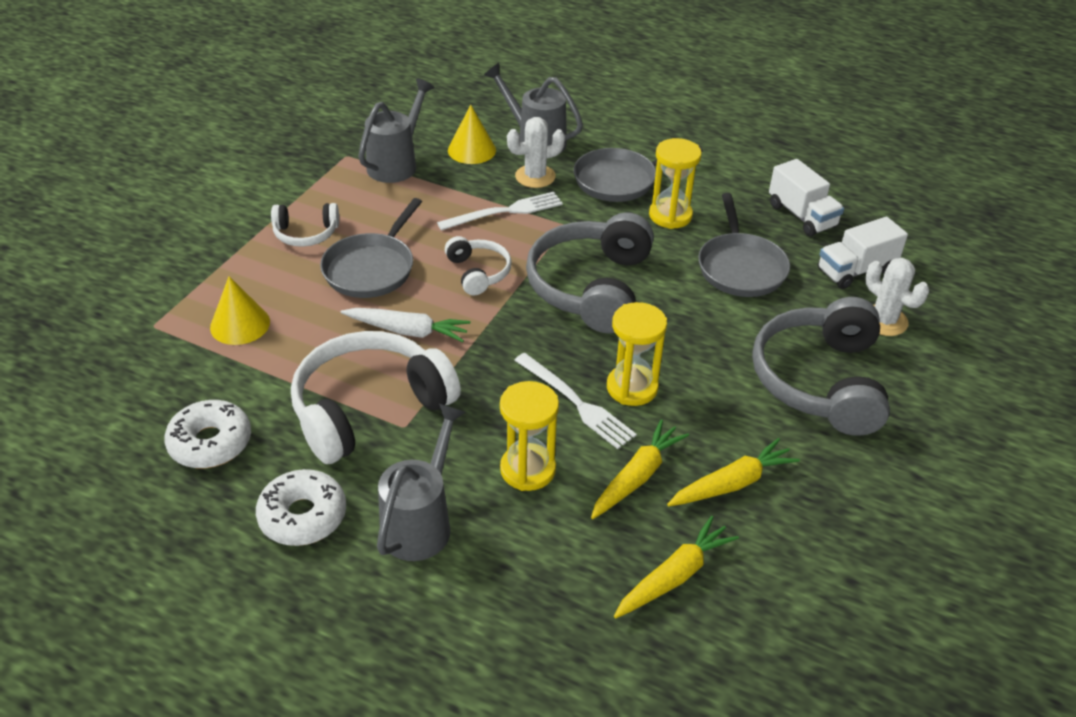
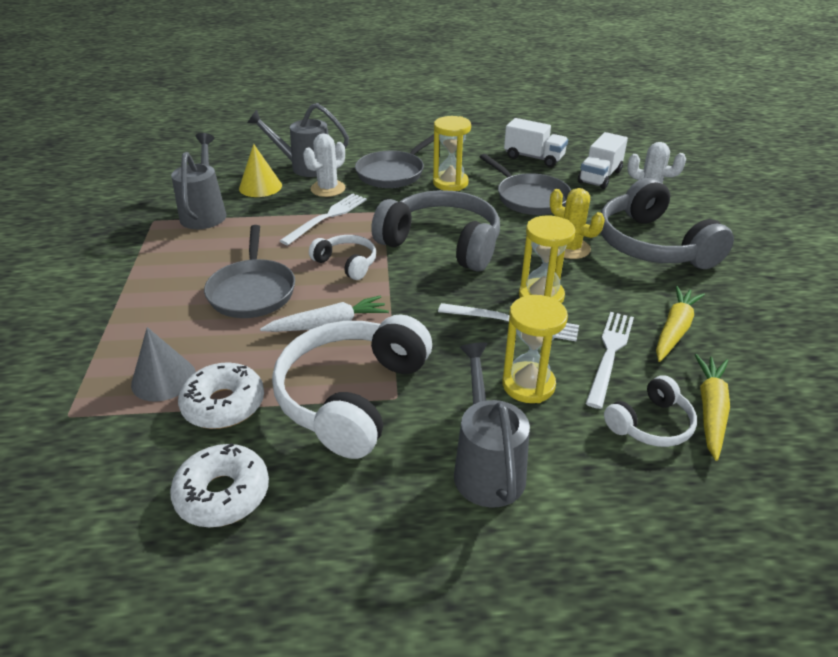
camera: 30 degrees left, 5 degrees down
yellow cone [210,276,270,345] -> grey cone [131,327,196,401]
white donut [256,469,346,546] -> white donut moved to [178,362,264,429]
white headphones [271,203,339,247] -> white headphones moved to [604,375,697,447]
grey headphones [526,212,654,334] -> grey headphones turned 135 degrees clockwise [371,190,500,272]
yellow carrot [591,419,689,519] -> white fork [586,312,634,409]
none -> yellow cactus [550,188,605,259]

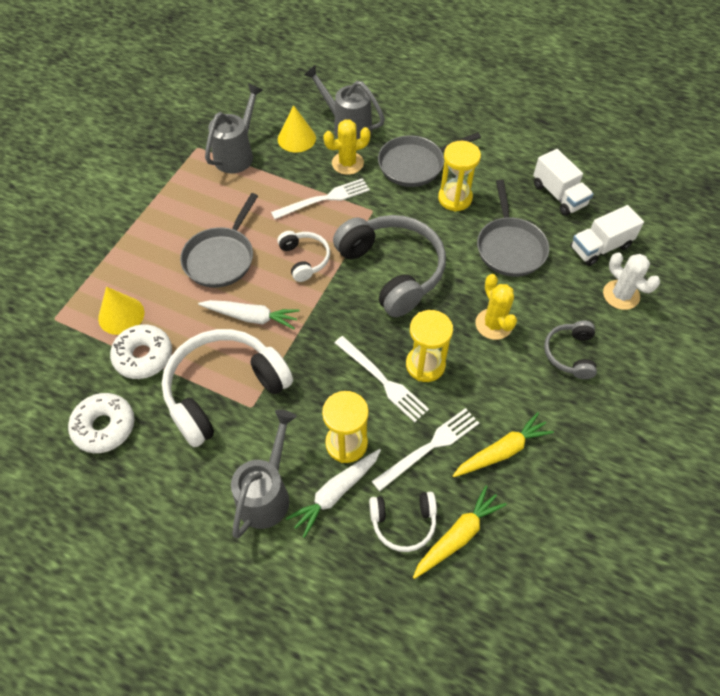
camera: 30 degrees right, 20 degrees up
grey cone [131,327,196,401] -> yellow cone [98,287,144,335]
white cactus [303,133,345,197] -> yellow cactus [323,119,371,175]
grey headphones [600,177,734,269] -> grey headphones [544,320,597,379], size x0.51
none -> white carrot [286,449,381,538]

